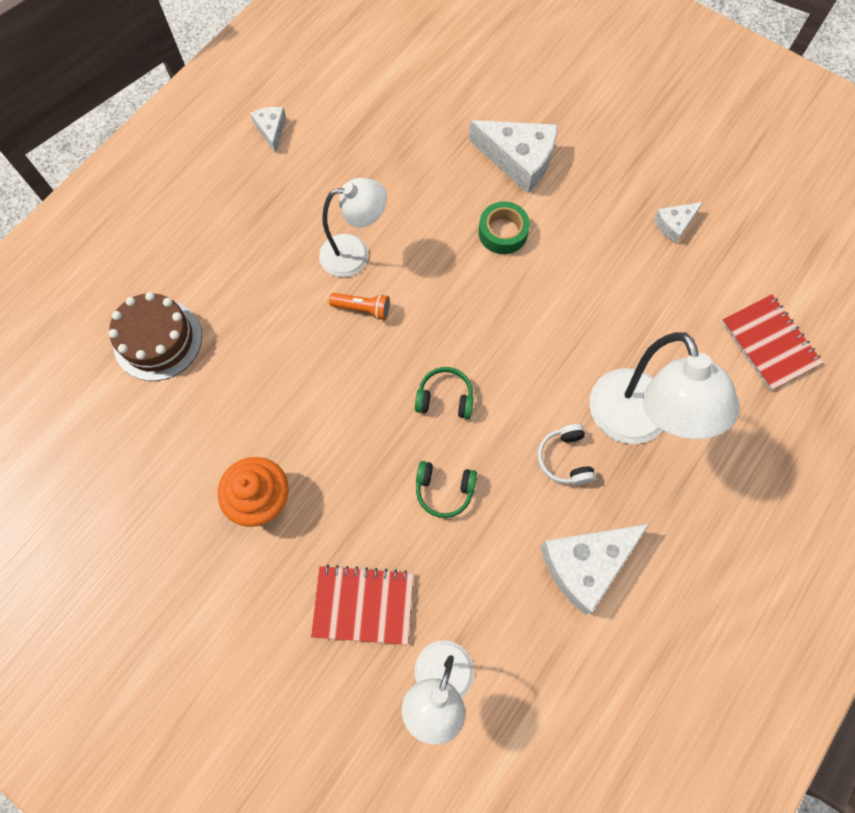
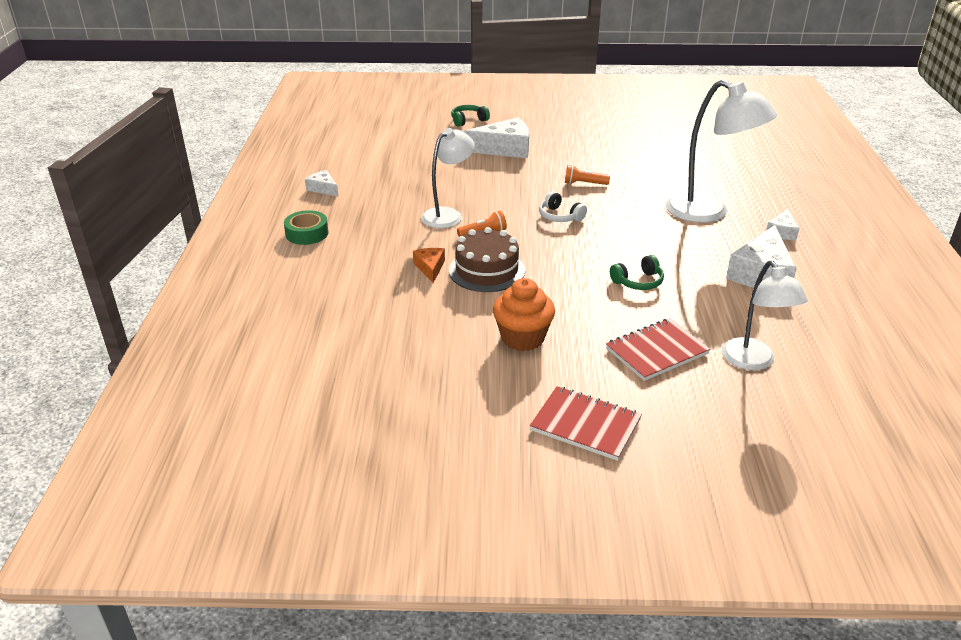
camera: 35 degrees left, 35 degrees down
brown cake [109,292,202,381] -> brown cake moved to [449,227,525,292]
green headphones [415,367,474,419] -> green headphones moved to [451,105,490,127]
green tape [479,202,530,254] -> green tape moved to [284,210,328,245]
white headphones [537,424,596,485] -> white headphones moved to [539,191,587,222]
white cheese [654,202,703,244] -> white cheese moved to [766,209,799,240]
red notebook [721,294,823,391] -> red notebook moved to [530,386,642,461]
none -> orange cheese [413,248,445,283]
none -> orange flashlight [565,165,610,185]

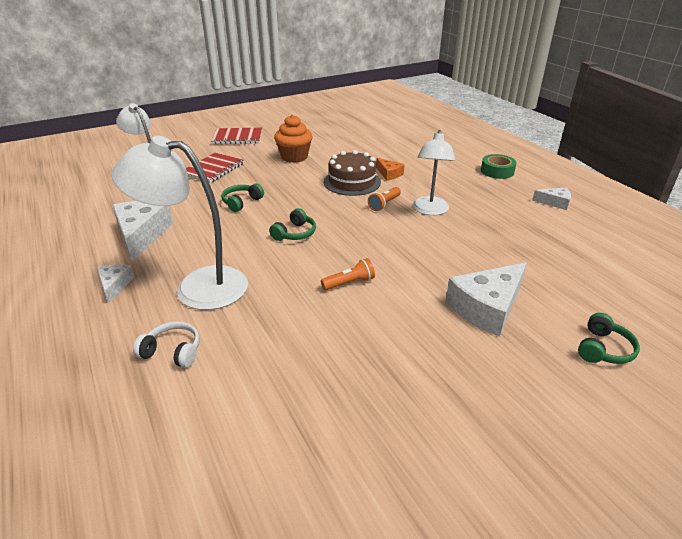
camera: 150 degrees right, 0 degrees up
white headphones [539,191,587,222] -> white headphones moved to [133,321,200,368]
none -> green headphones [269,208,316,241]

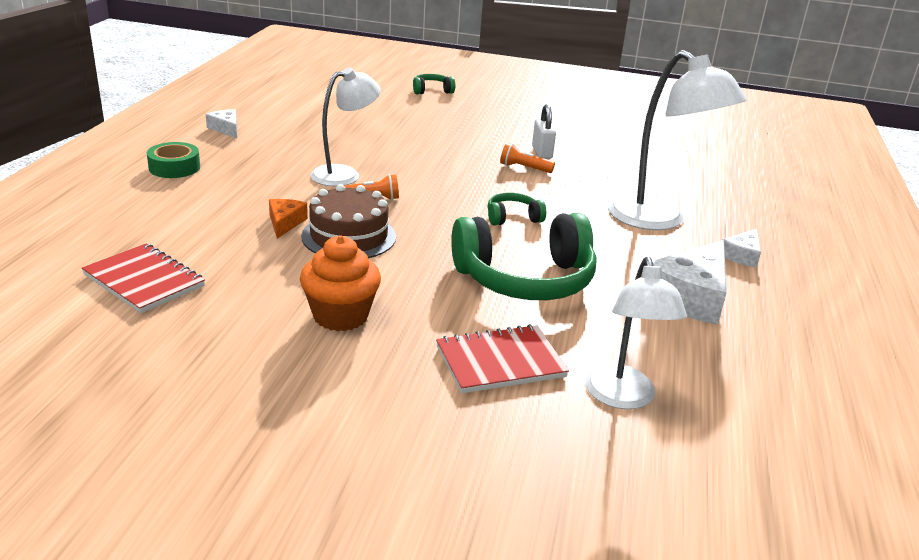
camera: 140 degrees left, 5 degrees down
white headphones [133,321,200,368] -> none
red notebook [211,128,262,144] -> red notebook moved to [82,243,205,313]
green headphones [221,184,264,212] -> green headphones [451,213,596,300], size x2.20
white cheese [446,262,527,337] -> none
none -> white padlock [532,104,556,159]

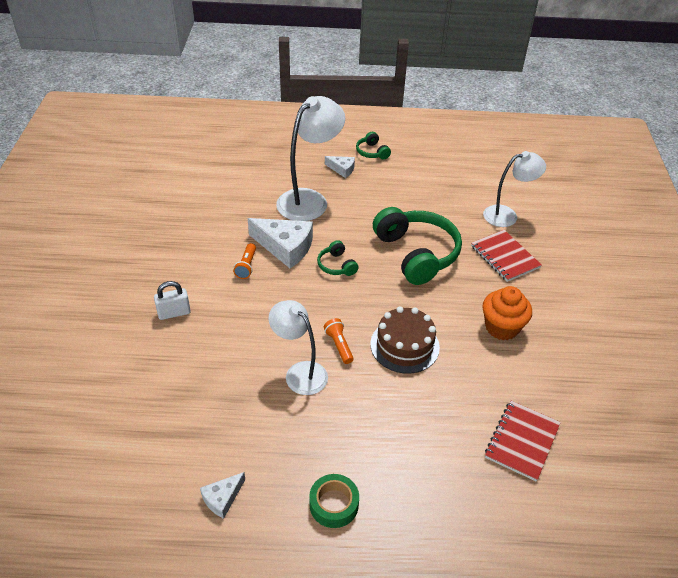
camera: 100 degrees left, 15 degrees up
orange cheese [269,199,308,239] -> none
green headphones [413,74,455,94] -> green headphones moved to [356,132,391,160]
white padlock [532,104,556,159] -> white padlock moved to [154,281,191,320]
white cheese [652,240,727,325] -> white cheese moved to [248,218,313,268]

